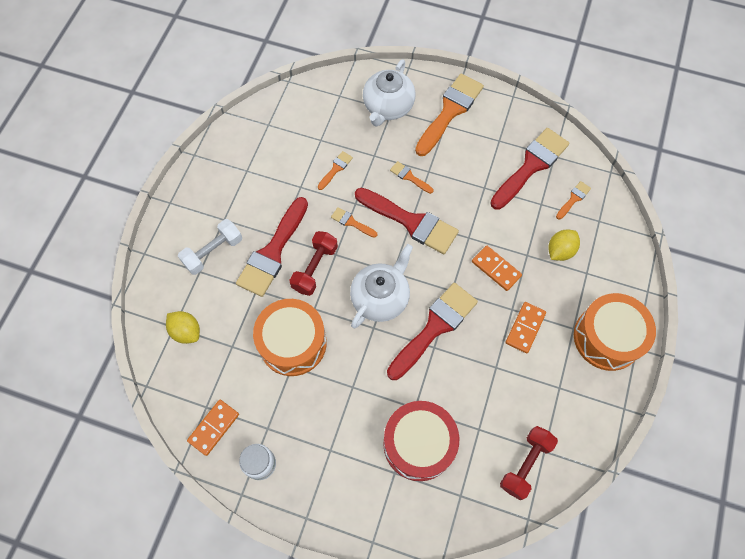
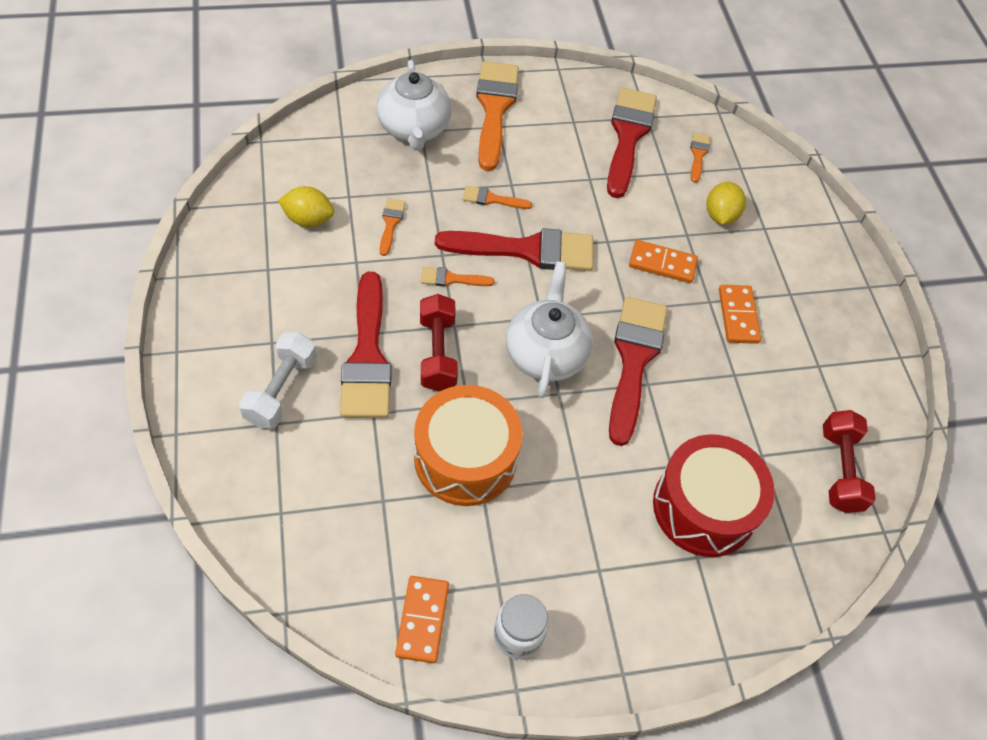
camera: 35 degrees left, 10 degrees down
yellow lemon [166,311,200,344] -> yellow lemon moved to [278,186,334,227]
orange drum [574,293,656,371] -> none

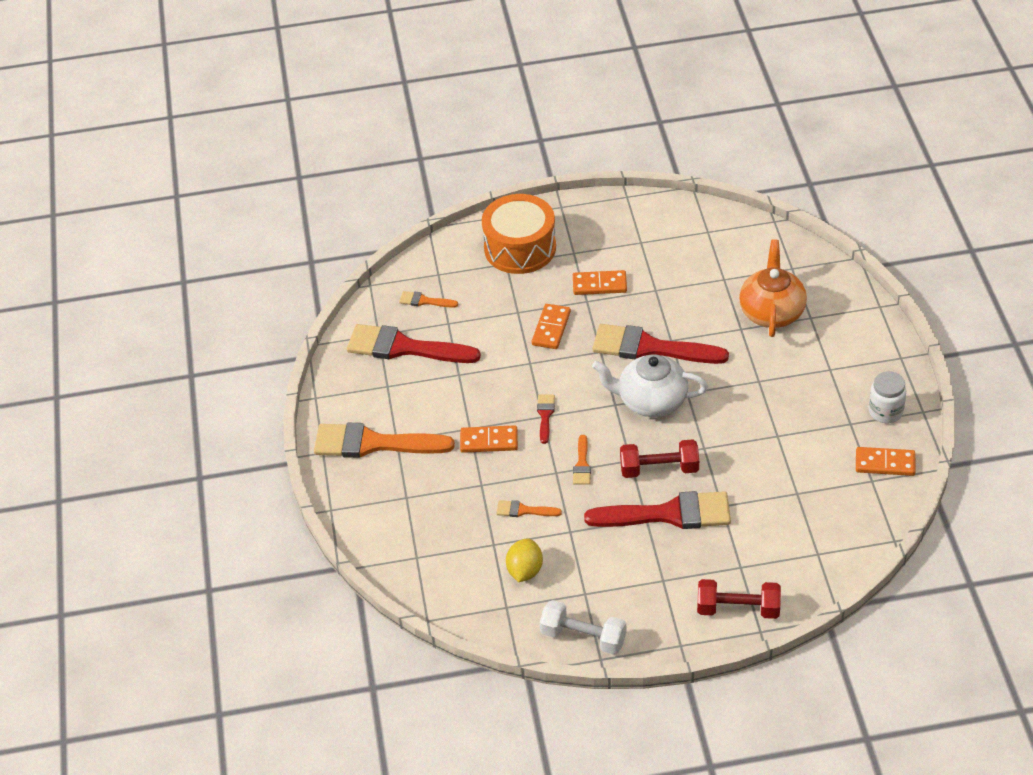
camera: 80 degrees left, 10 degrees down
white dumbbell [239,332,317,429] -> white dumbbell moved to [540,600,626,655]
white teapot [376,60,451,150] -> none
orange drum [414,385,523,506] -> orange drum moved to [482,194,556,274]
red brush [435,228,593,271] -> red brush [537,395,555,444], size x0.45
orange brush [463,186,532,209] -> orange domino [460,425,518,453]
red drum [653,434,775,557] -> orange teapot [739,239,807,337]
yellow lemon [707,182,746,225] -> none
red dumbbell [823,410,876,513] -> red dumbbell moved to [697,579,781,619]

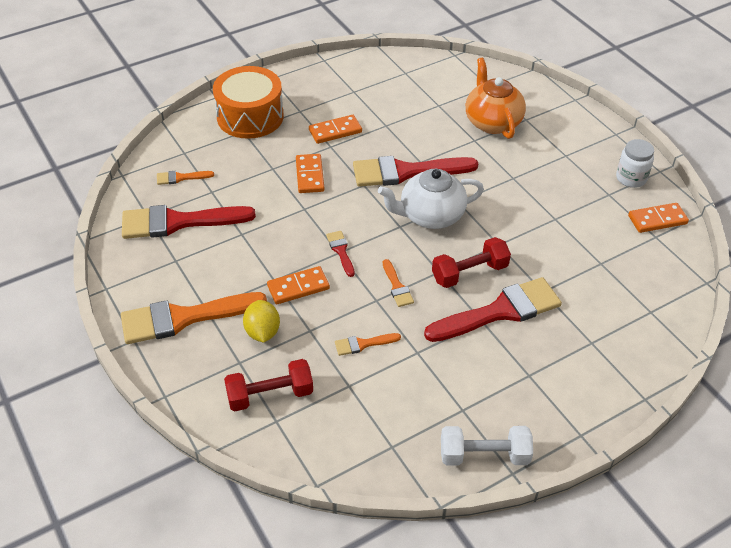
camera: 25 degrees left, 0 degrees up
yellow lemon [506,538,543,582] -> yellow lemon moved to [243,300,280,343]
red dumbbell [697,579,781,619] -> red dumbbell moved to [224,359,313,411]

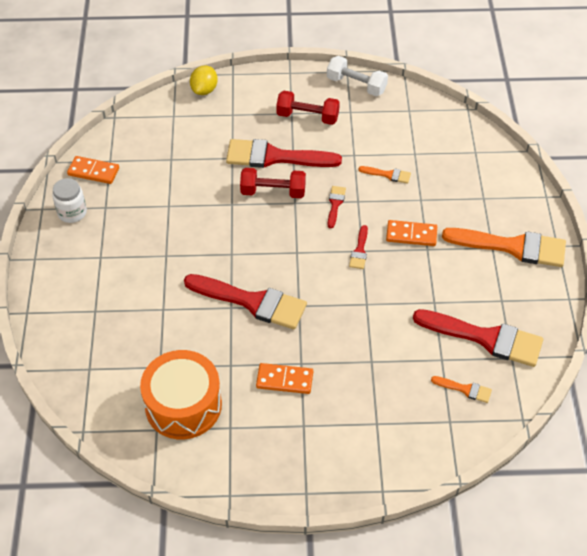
camera: 150 degrees left, 5 degrees up
orange drum [213,66,284,139] -> orange drum moved to [140,350,222,439]
red dumbbell [224,359,313,411] -> red dumbbell moved to [276,91,340,125]
yellow lemon [243,300,280,343] -> yellow lemon moved to [190,65,218,95]
orange domino [296,154,324,193] -> none
white teapot [378,169,484,229] -> none
orange brush [383,259,414,307] -> red brush [328,186,346,228]
orange teapot [466,58,526,139] -> none

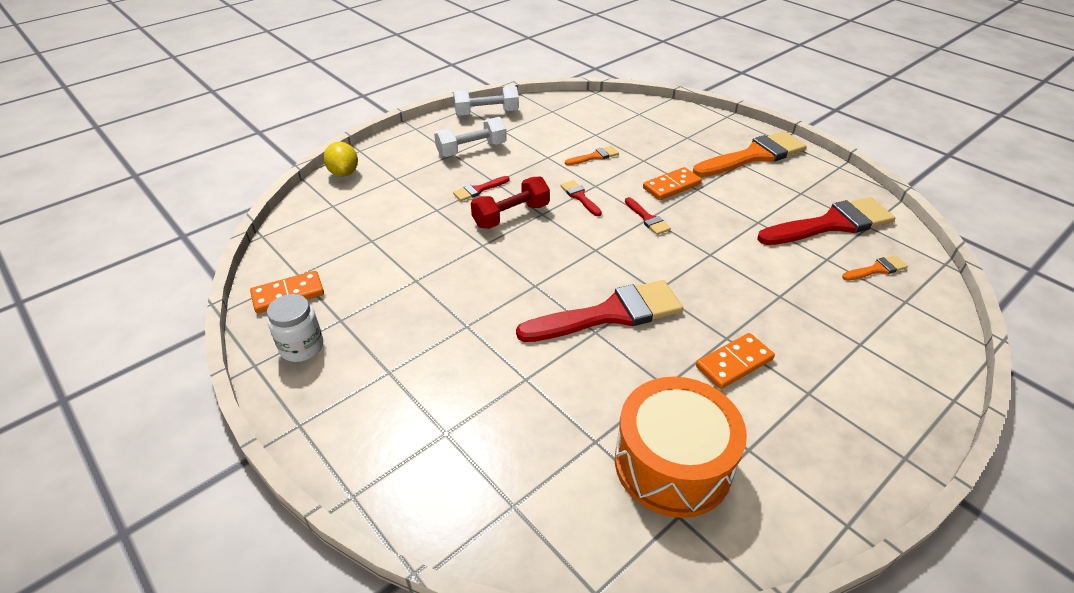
camera: 40 degrees left, 10 degrees down
red brush [226,139,342,168] -> red brush [453,176,510,201], size x0.45
red dumbbell [276,91,340,125] -> white dumbbell [434,117,507,157]

